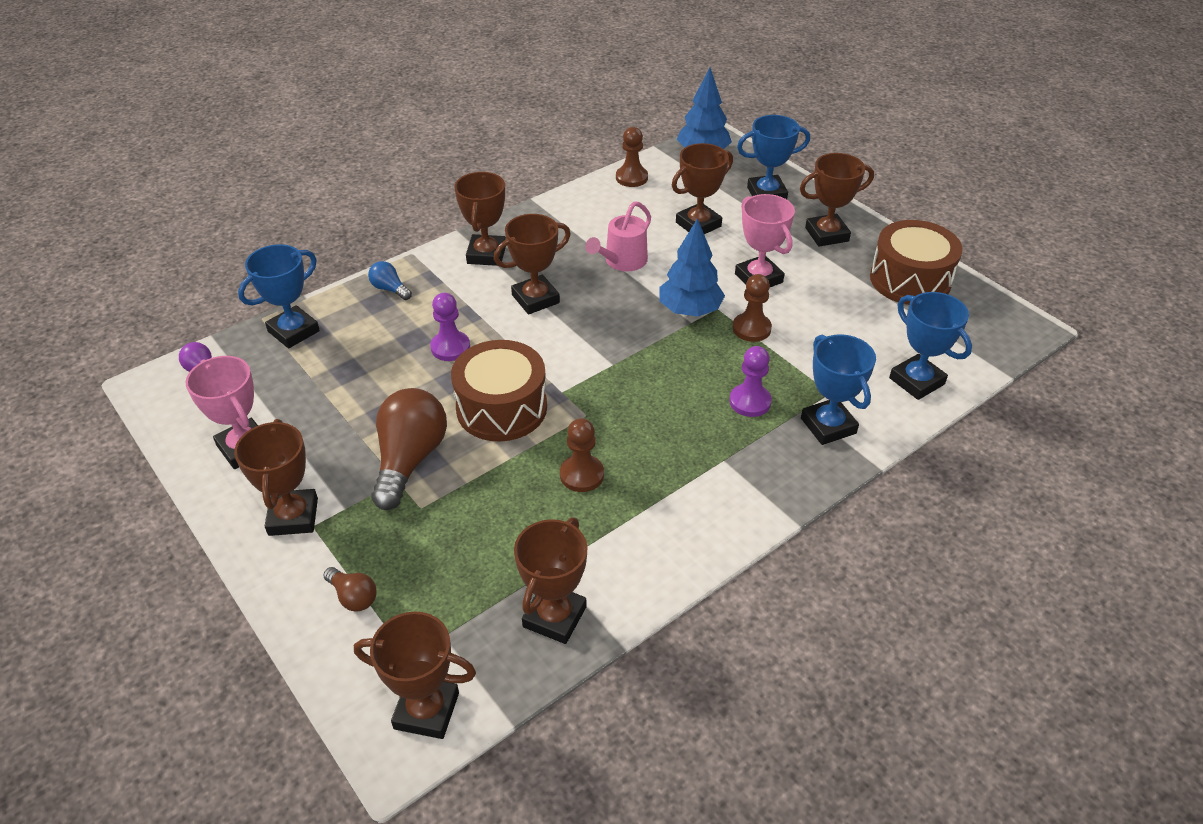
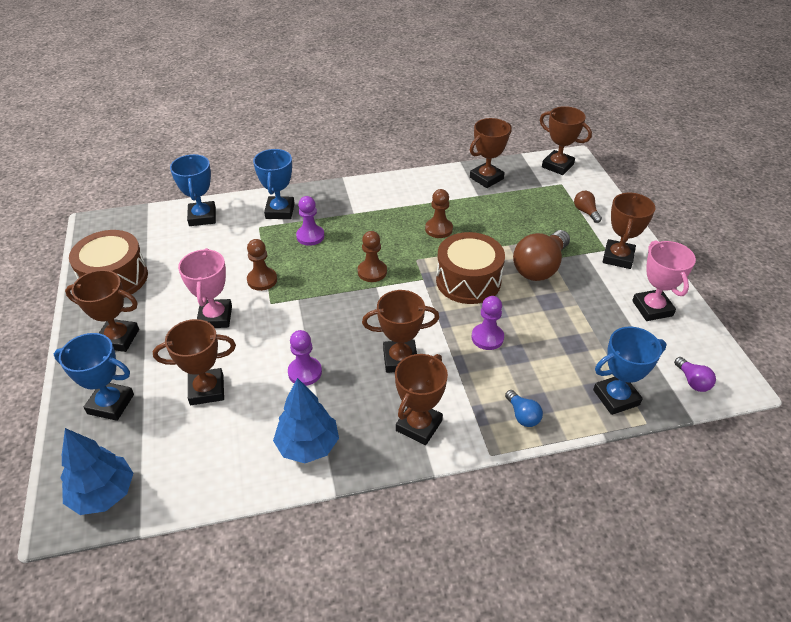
camera: 155 degrees left, 0 degrees up
pink watering can [585,201,651,272] -> purple pawn [288,330,322,386]
brown pawn [616,127,648,187] -> brown pawn moved to [358,231,387,282]
blue tree [660,218,725,317] -> blue tree moved to [273,378,339,463]

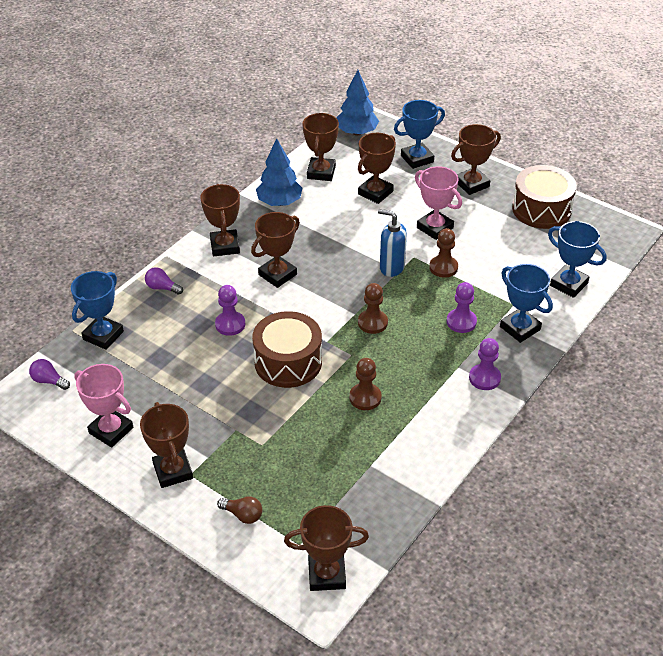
camera: 140 degrees right, 0 degrees up
purple pawn [288,330,322,386] -> purple pawn moved to [469,338,501,390]
brown trophy [470,118,512,188] -> brown trophy moved to [302,113,339,181]
blue light bulb [505,390,543,427] -> purple light bulb [145,267,183,295]
brown light bulb [513,230,570,281] -> none
none -> blue soap dispenser [378,209,407,277]

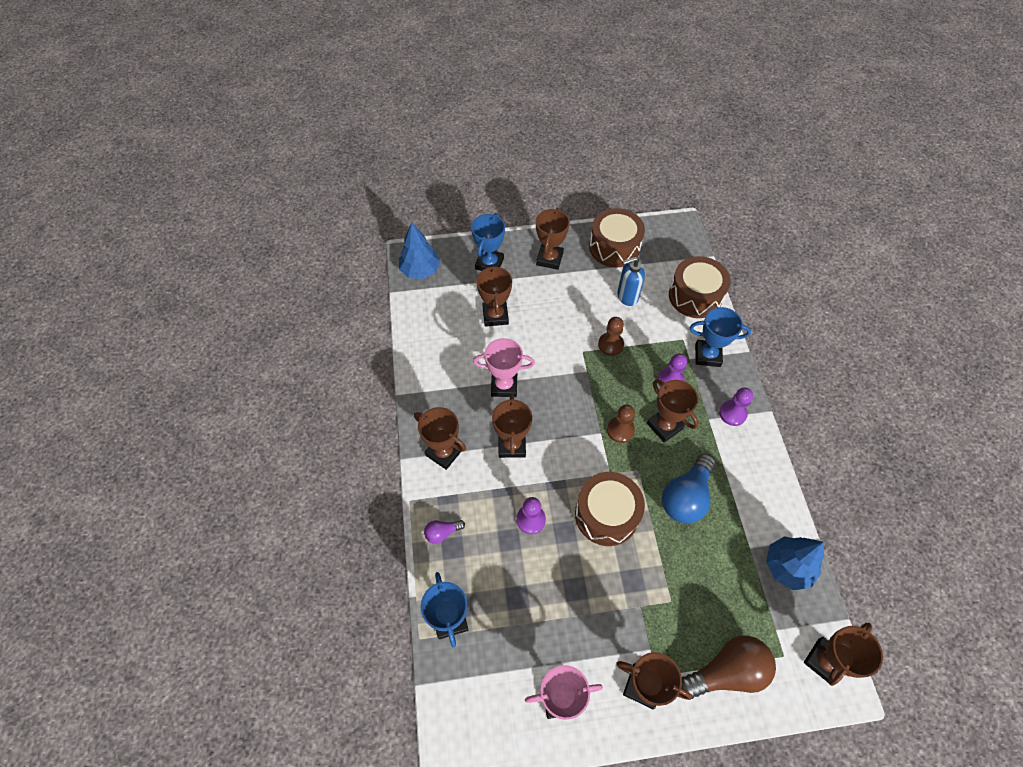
camera: 45 degrees left, 15 degrees up
purple light bulb [29,359,70,390] -> none
brown light bulb [217,496,262,524] -> brown light bulb [681,635,776,699], size x2.08
blue tree [256,138,302,206] -> blue tree moved to [766,536,824,590]
brown trophy [302,113,339,181] -> brown trophy moved to [647,379,699,442]
brown pawn [349,358,382,410] -> blue light bulb [662,454,715,524]
blue soap dispenser [378,209,407,277] -> blue soap dispenser moved to [617,257,645,306]
pink trophy [415,166,462,240] -> pink trophy moved to [473,338,535,397]
blue trophy [548,221,607,298] -> brown drum [669,256,731,318]

